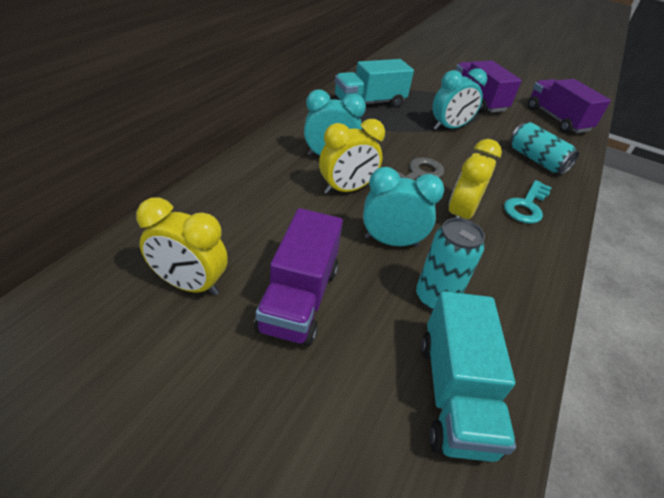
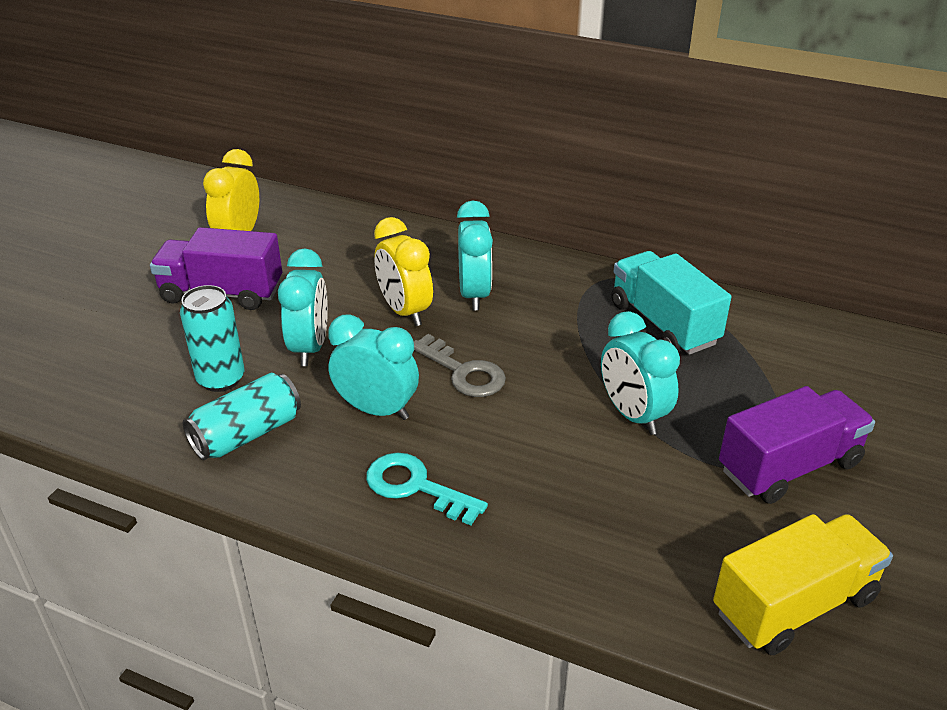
camera: 90 degrees right, 5 degrees down
turquoise truck [421,291,516,462] -> none
yellow clock [449,139,502,219] -> turquoise clock [328,314,419,420]
turquoise can [510,122,579,175] -> turquoise can moved to [183,373,301,460]
purple truck [528,79,611,133] -> yellow truck [713,514,893,655]

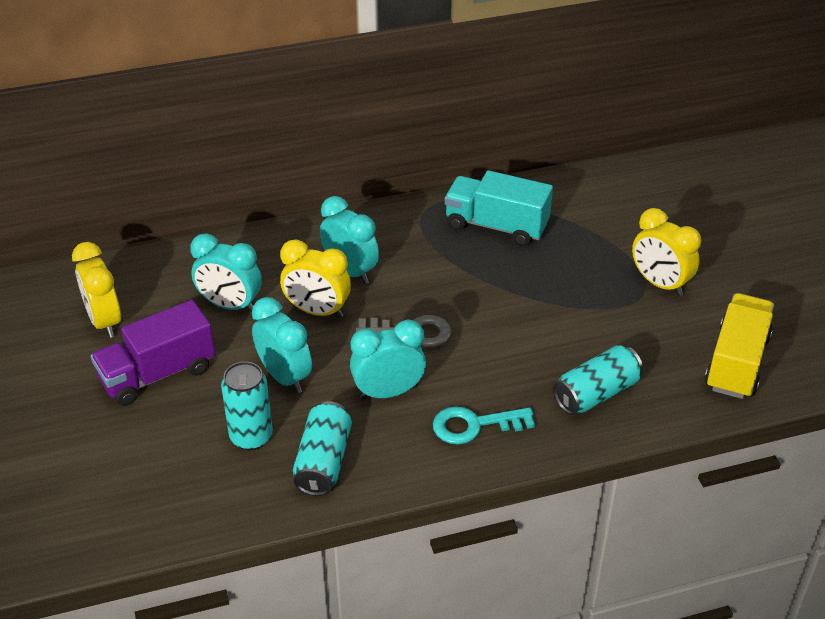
camera: 40 degrees left, 5 degrees up
turquoise clock [601,311,680,435] -> turquoise clock moved to [190,233,262,312]
purple truck [719,386,875,504] -> yellow clock [632,208,701,296]
none -> turquoise can [553,345,643,415]

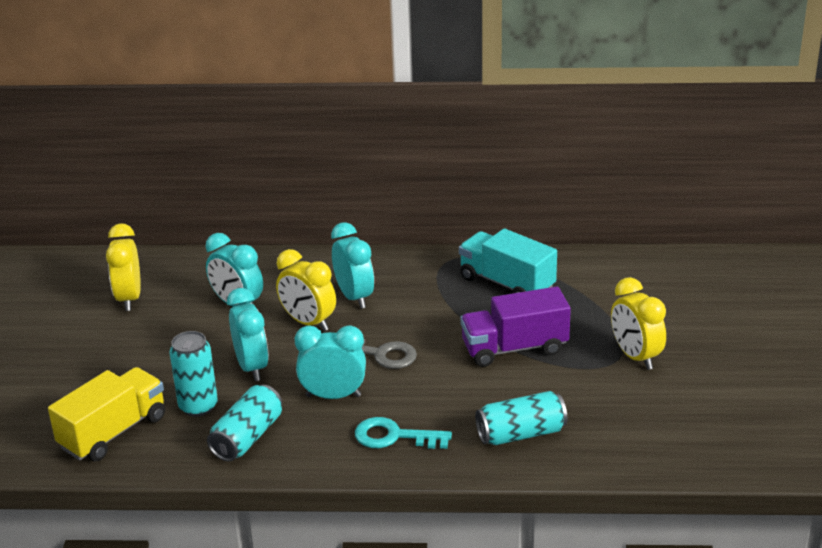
camera: 20 degrees right, 10 degrees down
purple truck [91,300,215,406] -> purple truck moved to [460,287,571,367]
yellow truck [705,293,774,399] -> yellow truck moved to [48,367,165,461]

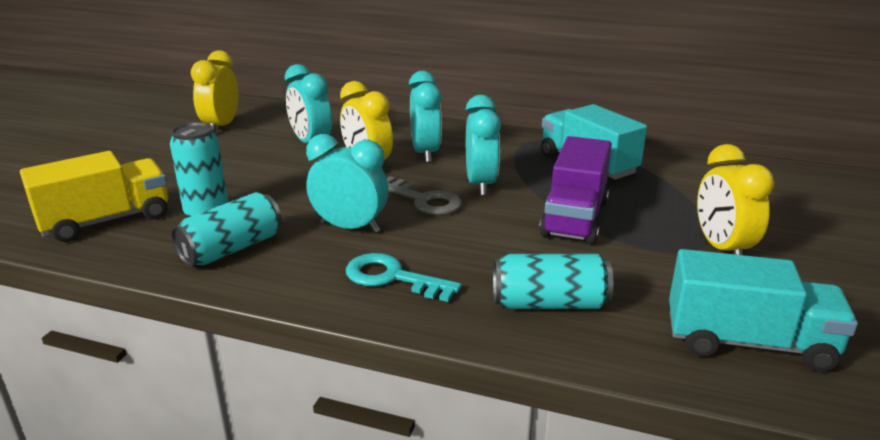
camera: 15 degrees right, 5 degrees down
turquoise clock [227,288,269,381] -> turquoise clock moved to [466,95,501,196]
purple truck [460,287,571,367] -> purple truck turned 75 degrees counterclockwise [539,136,612,244]
none -> turquoise truck [669,249,858,372]

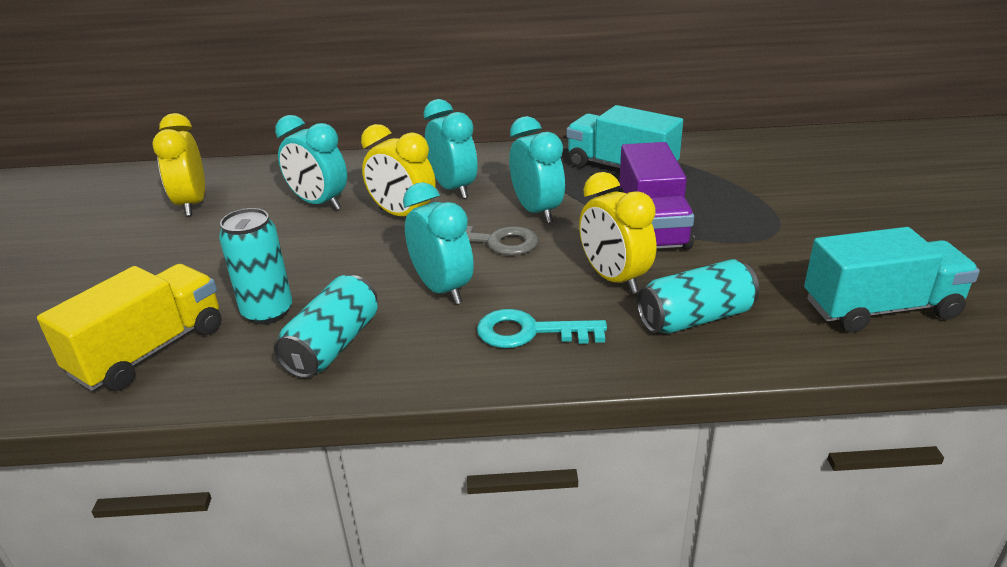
camera: 20 degrees left, 5 degrees up
turquoise clock [306,134,388,233] -> turquoise clock turned 60 degrees clockwise [403,182,474,305]
yellow clock [697,144,774,255] -> yellow clock moved to [579,172,656,294]

